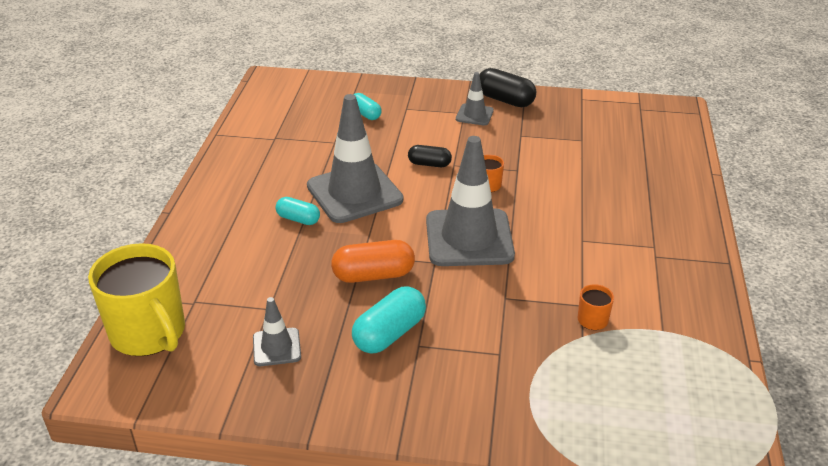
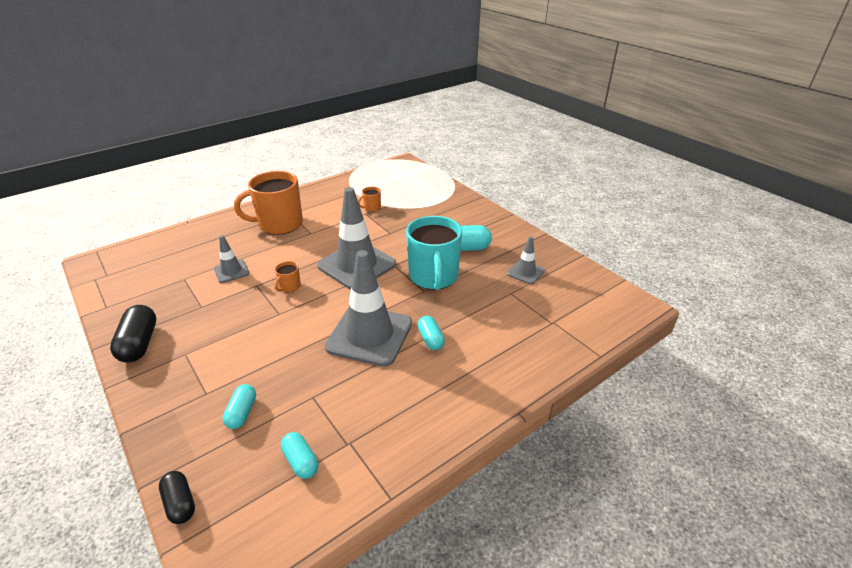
camera: 135 degrees left, 0 degrees up
yellow mug [88,243,185,356] -> none
orange capsule [331,240,415,283] -> turquoise mug [406,216,462,290]
black capsule [408,145,452,167] -> black capsule moved to [159,471,195,524]
grey traffic cone [456,72,494,126] -> grey traffic cone moved to [214,235,249,283]
none -> orange mug [234,171,303,235]
none -> turquoise capsule [281,432,318,479]

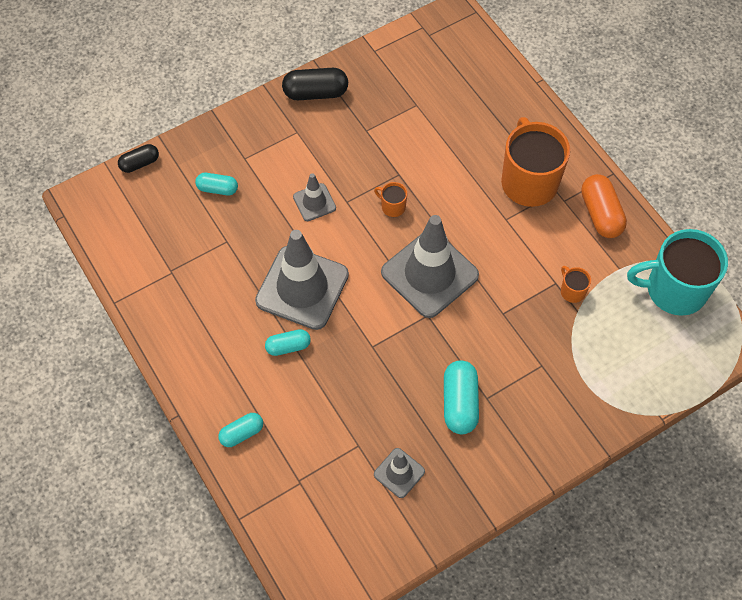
camera: 95 degrees right, 25 degrees up
grey traffic cone [214,235,249,283] -> grey traffic cone moved to [293,173,336,221]
turquoise capsule [281,432,318,479] -> turquoise capsule moved to [218,413,263,447]
turquoise mug [406,216,462,290] -> turquoise mug moved to [627,229,728,316]
none -> orange capsule [581,174,627,238]

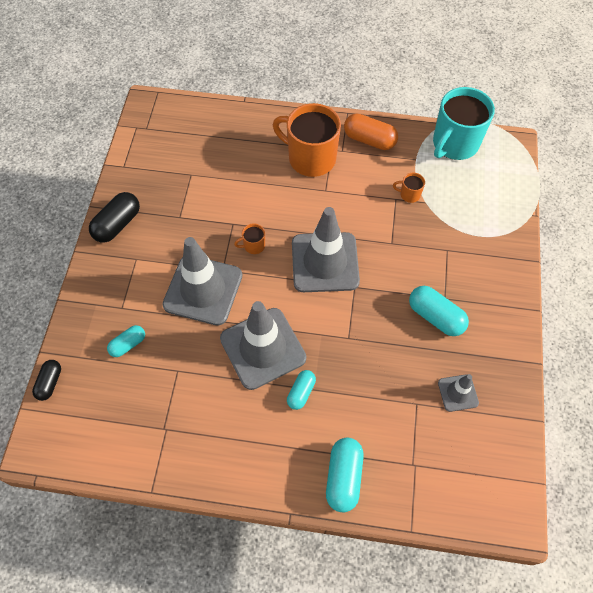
camera: 50 degrees left, 0 degrees up
turquoise capsule [218,413,263,447] -> turquoise capsule [326,438,364,512], size x1.61
grey traffic cone [293,173,336,221] -> grey traffic cone [162,237,242,326], size x2.07

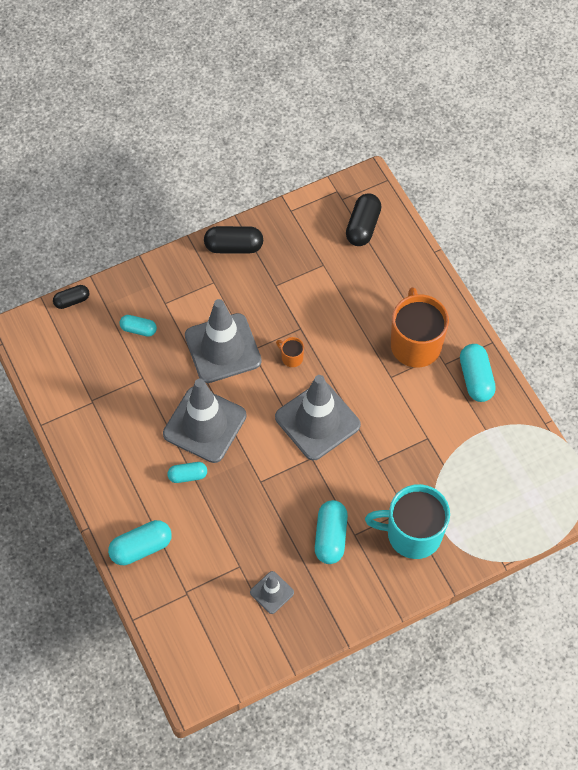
camera: 55 degrees right, 0 degrees up
orange capsule [344,114,398,150] -> turquoise capsule [460,344,496,402]
orange mug [393,173,425,203] -> none
turquoise mug [433,87,495,160] -> turquoise mug moved to [365,484,450,559]
none -> black capsule [346,193,381,246]

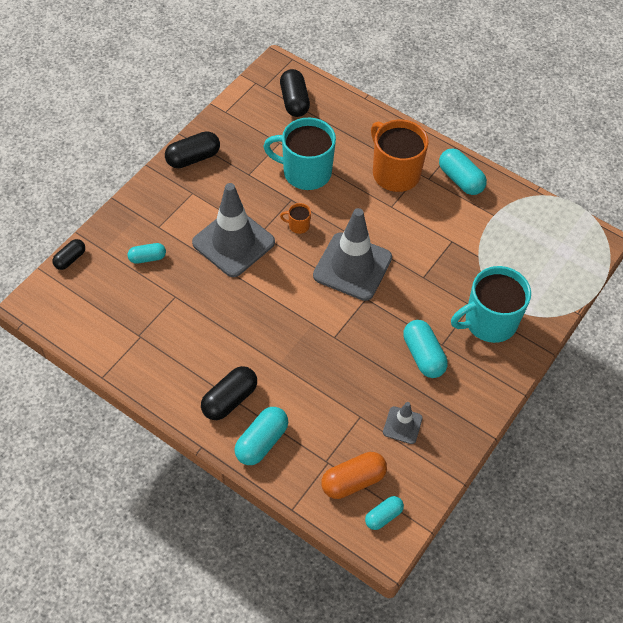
camera: 30 degrees left, 5 degrees down
grey traffic cone [163,379,247,463] -> none
turquoise capsule [167,462,207,483] -> turquoise capsule moved to [365,496,404,530]
none -> black capsule [201,366,257,420]
none -> turquoise mug [263,118,336,190]
none -> orange capsule [321,452,387,499]

